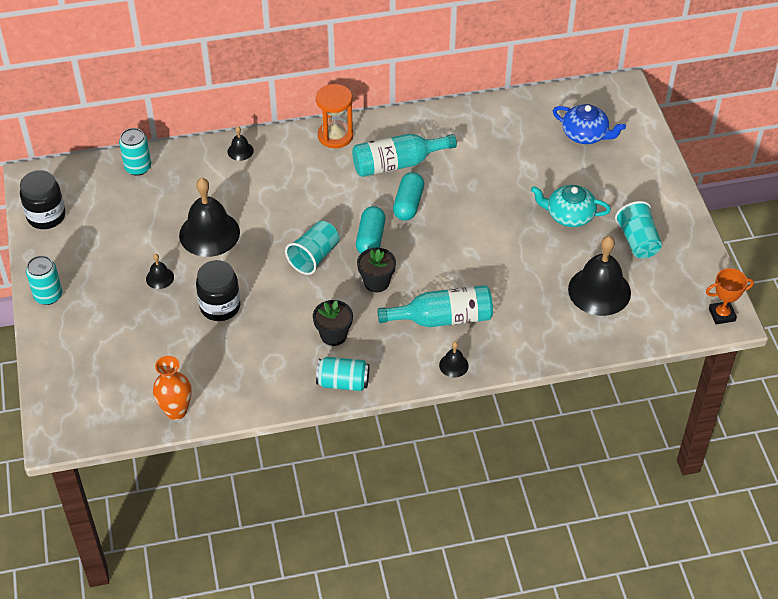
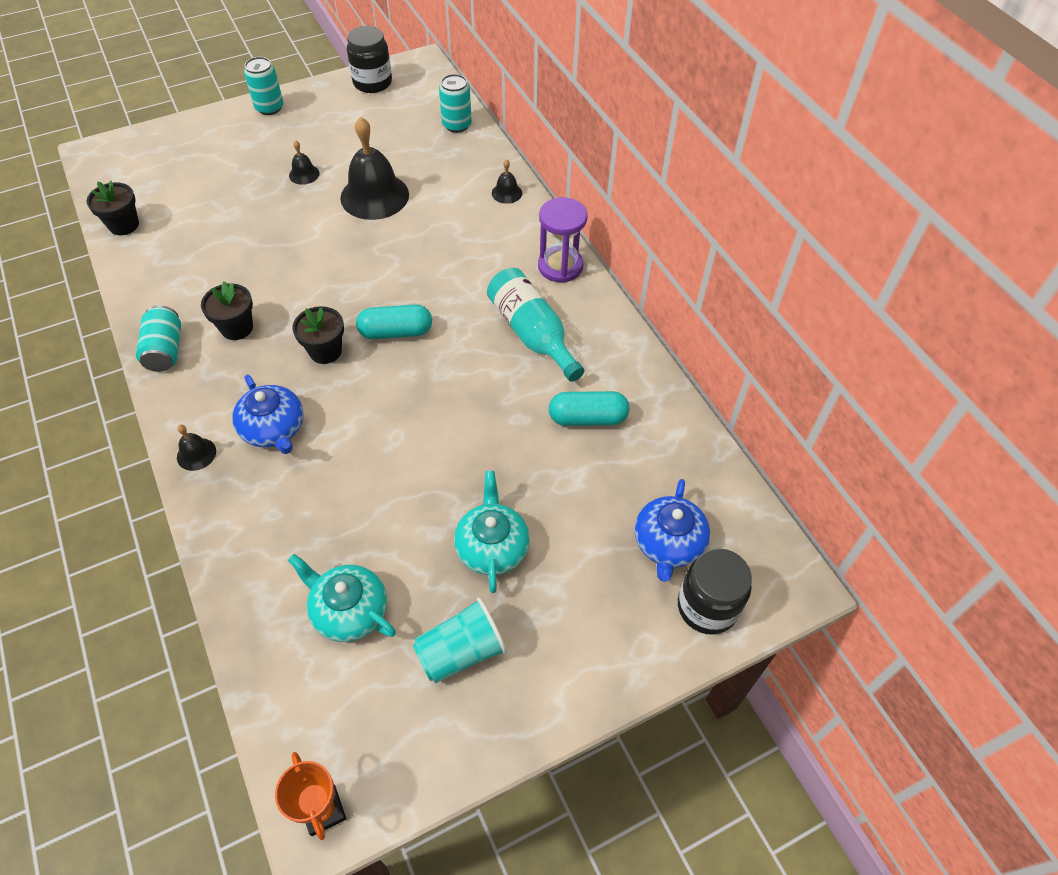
camera: 75 degrees right, 5 degrees up
orange vase [153,356,191,420] -> black flower pot [86,181,139,235]
black jar [196,260,241,321] -> black jar moved to [678,548,752,635]
turquoise cup [285,221,339,275] -> none
orange hourglass [316,84,353,148] -> purple hourglass [538,197,588,283]
turquoise bottle [377,285,493,327] -> blue teapot [232,375,304,454]
turquoise capsule [393,172,424,221] -> turquoise capsule moved to [549,391,630,426]
black bell [568,236,631,316] -> turquoise teapot [288,554,396,642]

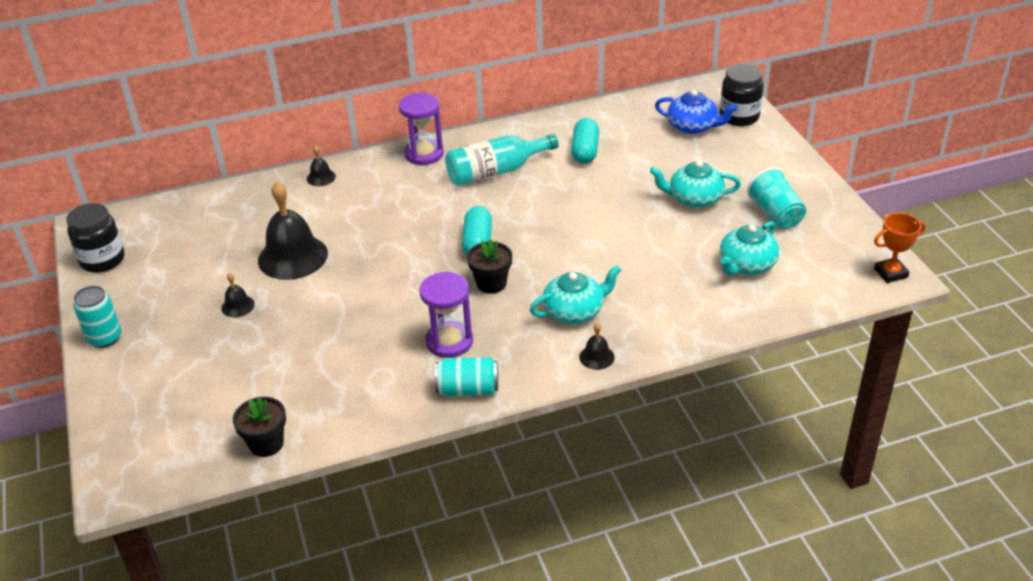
camera: 80 degrees left, 15 degrees down
black flower pot [201,281,253,340] -> purple hourglass [420,272,473,358]
blue teapot [232,375,304,454] -> turquoise teapot [530,265,621,324]
turquoise can [439,74,472,133] -> none

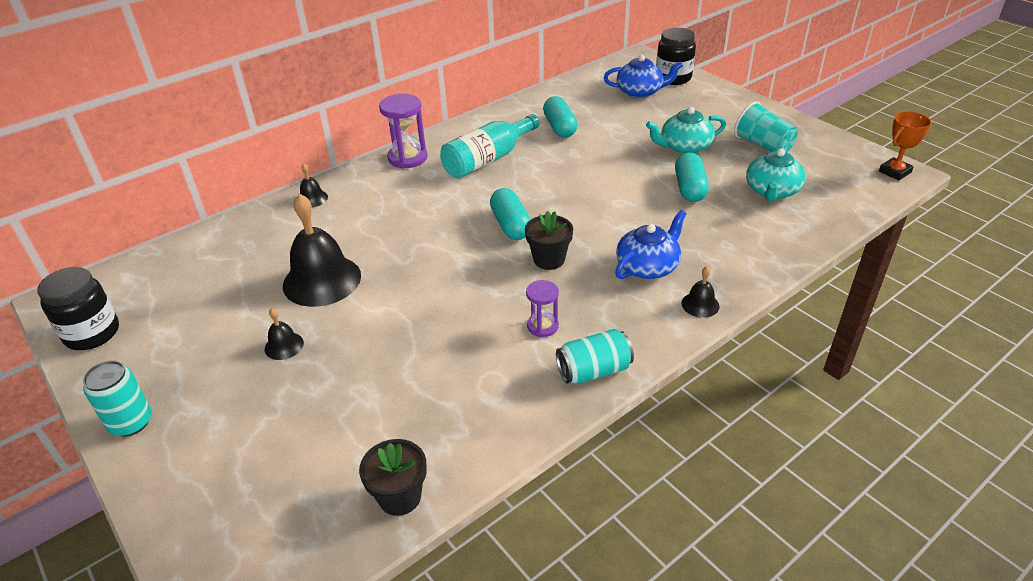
camera: 20 degrees left, 0 degrees up
purple hourglass [420,272,473,358] -> purple hourglass [526,280,559,337], size x0.60
turquoise teapot [530,265,621,324] -> blue teapot [615,210,687,279]
none -> turquoise capsule [675,152,709,202]

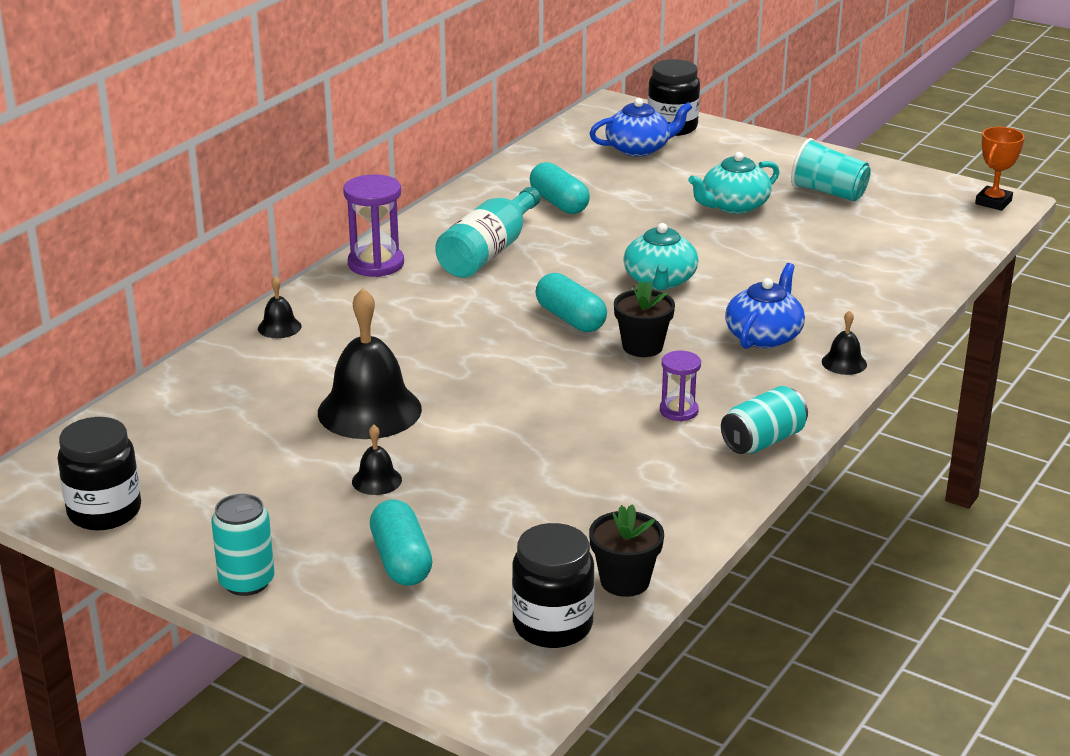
camera: 20 degrees left, 10 degrees down
turquoise capsule [675,152,709,202] -> turquoise capsule moved to [370,499,432,586]
turquoise teapot [746,146,806,201] -> turquoise teapot moved to [623,223,699,290]
none -> black jar [512,523,595,648]

